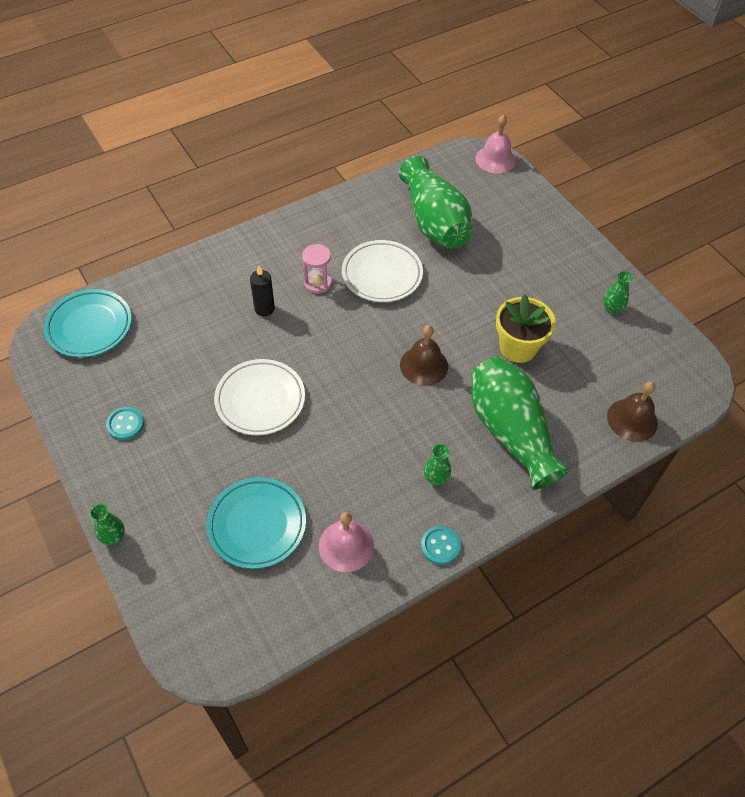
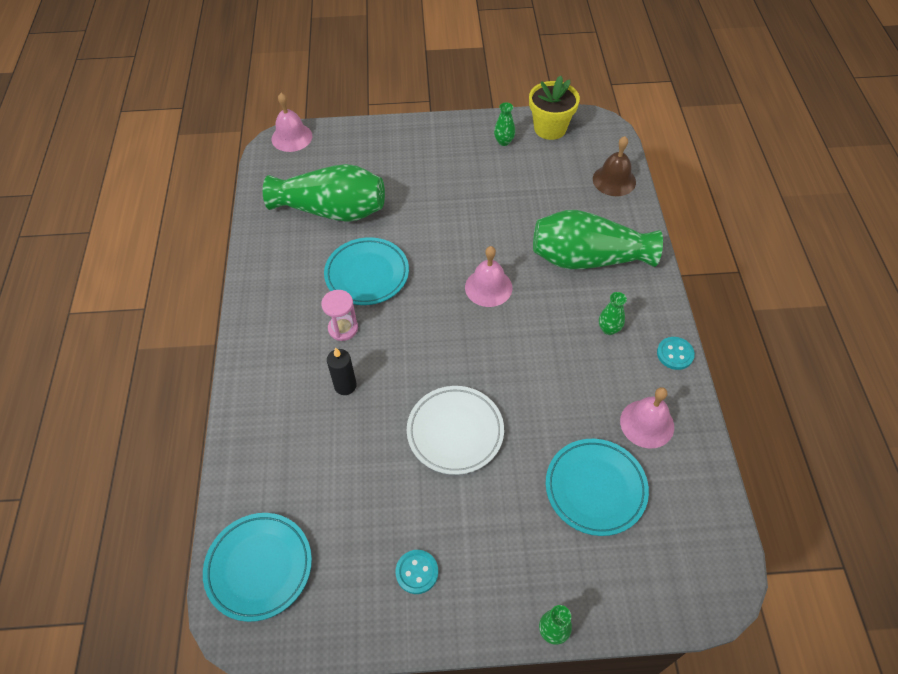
camera: 60 degrees left, 0 degrees up
white plate [342,240,423,302] -> turquoise plate [324,237,409,305]
brown bell [400,325,448,386] -> pink bell [465,246,512,307]
yellow flower pot [496,294,556,363] -> yellow flower pot moved to [529,76,580,140]

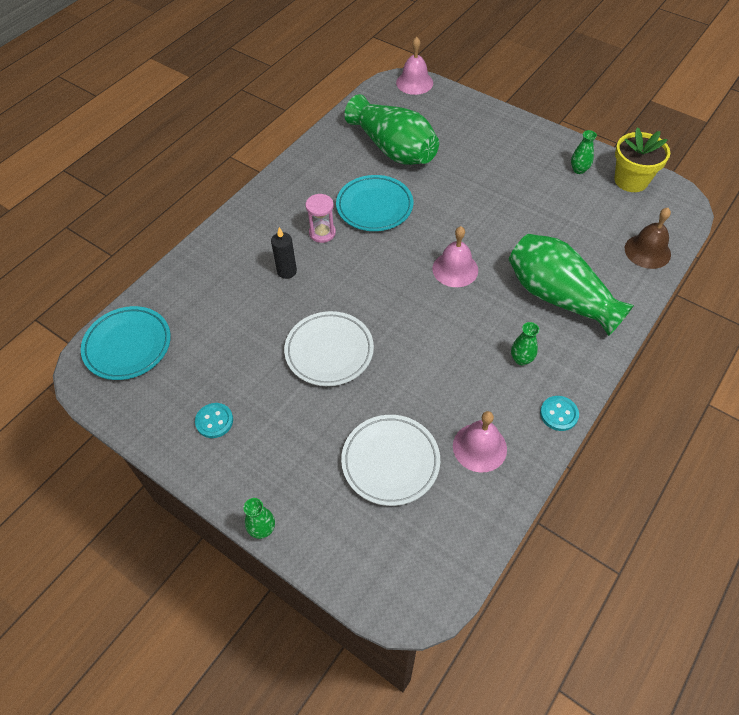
camera: 40 degrees right, 0 degrees up
turquoise plate [546,439,649,536] -> white plate [341,415,440,506]

